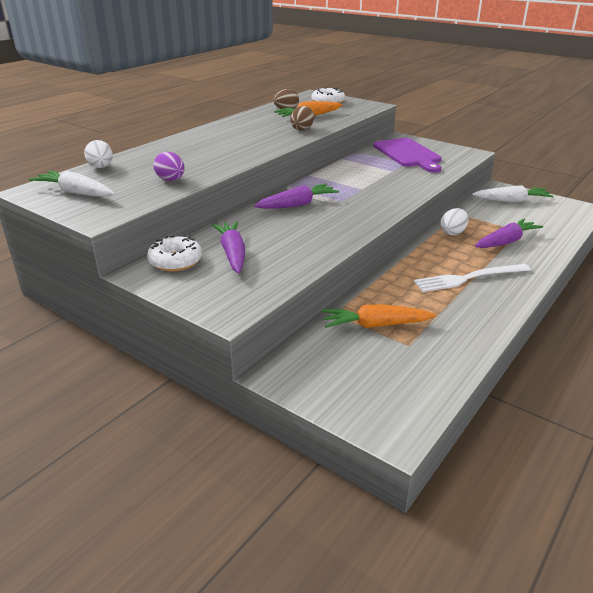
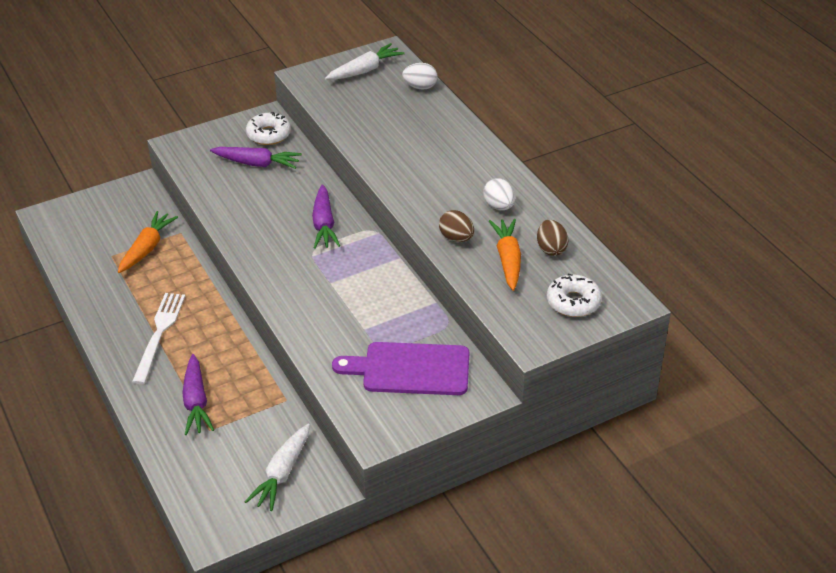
camera: 115 degrees right, 10 degrees up
purple egg [153,152,185,181] -> none
white egg [441,208,469,235] -> white egg moved to [483,178,515,210]

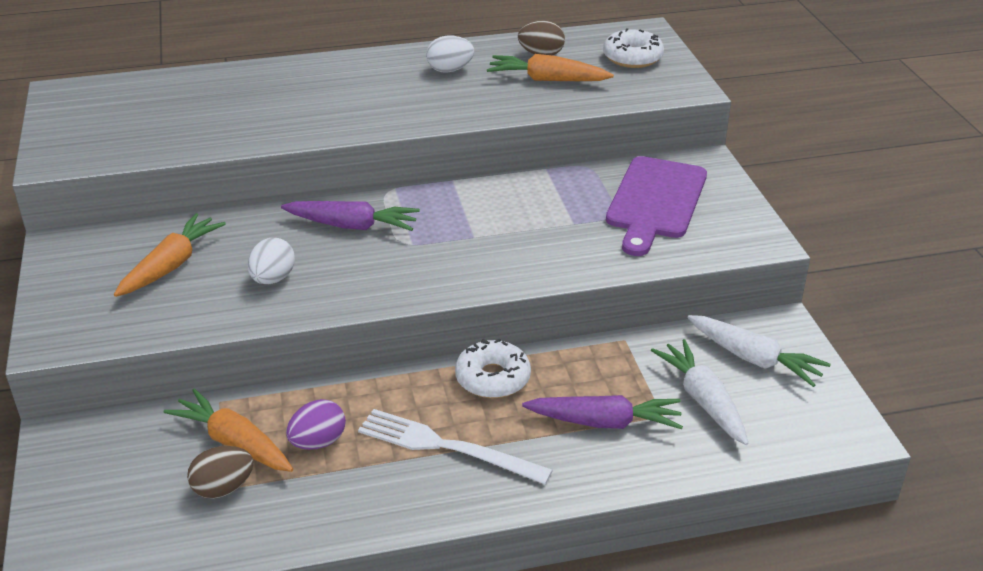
camera: 75 degrees left, 5 degrees down
purple carrot [210,147,302,169] -> orange carrot [114,213,226,297]
white donut [246,112,291,145] -> white donut moved to [455,339,531,398]
white carrot [325,43,405,80] -> white carrot moved to [651,339,749,445]
white egg [402,63,437,90] -> white egg moved to [248,238,295,284]
brown egg [439,210,474,242] -> brown egg moved to [187,446,254,499]
none -> purple egg [286,399,346,450]

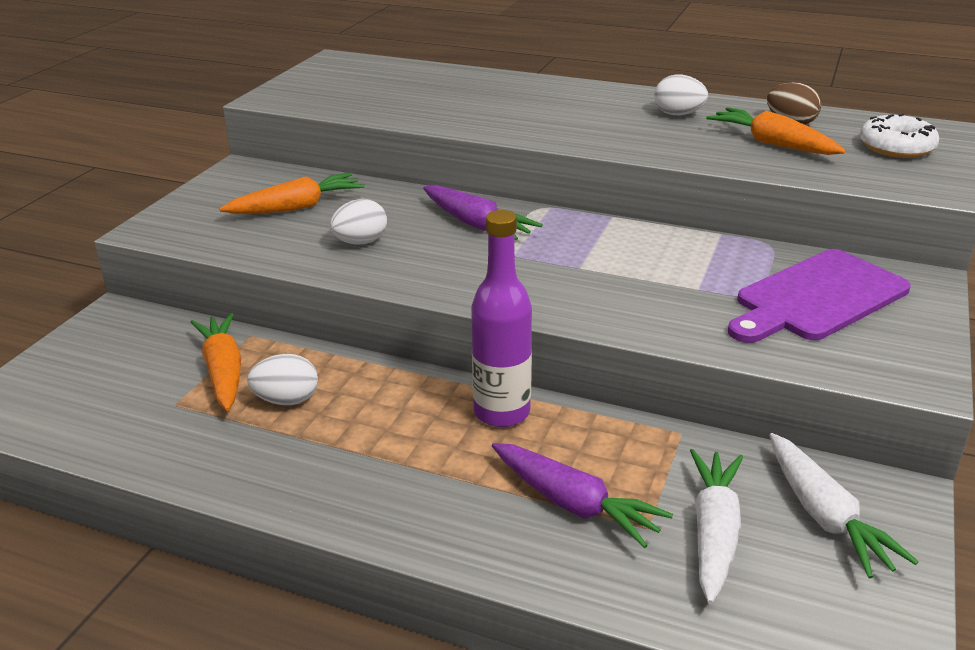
camera: 35 degrees right, 5 degrees down
brown egg [187,446,254,499] -> none
purple egg [286,399,346,450] -> white egg [247,354,318,405]
white fork [358,409,553,484] -> none
white donut [455,339,531,398] -> purple bottle [471,210,532,427]

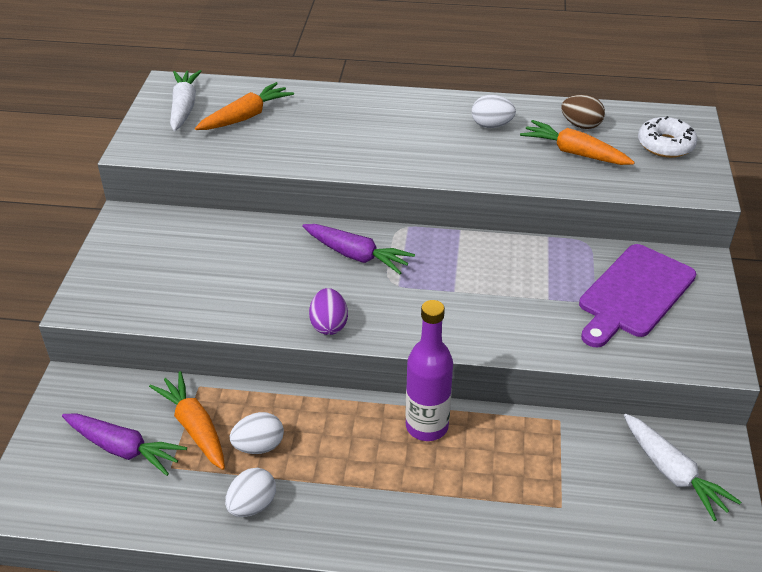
camera: 15 degrees left, 10 degrees up
orange carrot [219,173,365,214] -> orange carrot moved to [195,82,294,130]
white egg [330,199,387,244] -> white egg moved to [225,468,276,517]
purple carrot [492,443,673,548] -> purple carrot moved to [62,413,187,476]
white carrot [690,449,743,604] -> white carrot moved to [170,70,201,131]
none -> purple egg [309,288,348,335]

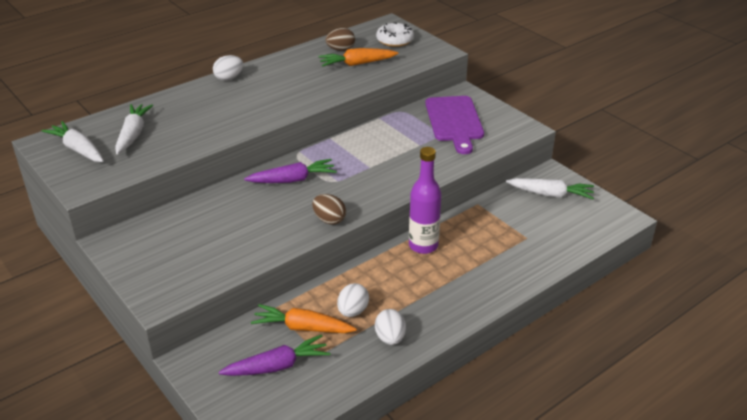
camera: 45 degrees left, 5 degrees down
orange carrot [195,82,294,130] -> white carrot [115,104,153,154]
purple egg [309,288,348,335] -> brown egg [312,194,346,224]
white egg [472,95,516,128] -> white egg moved to [213,55,243,81]

